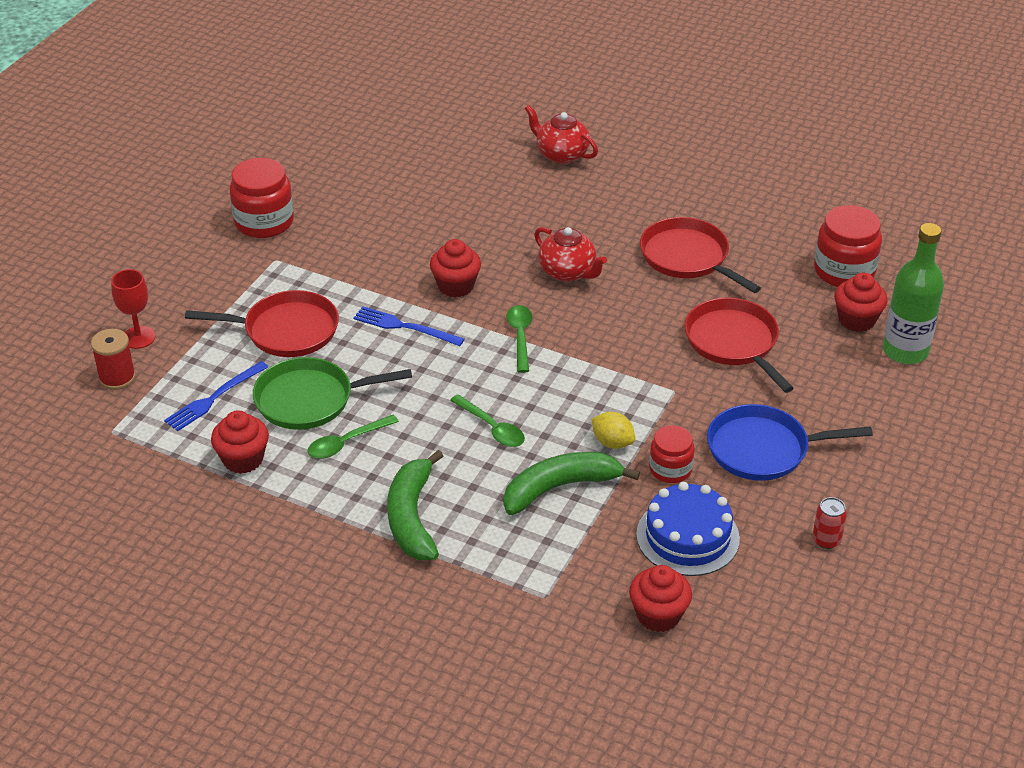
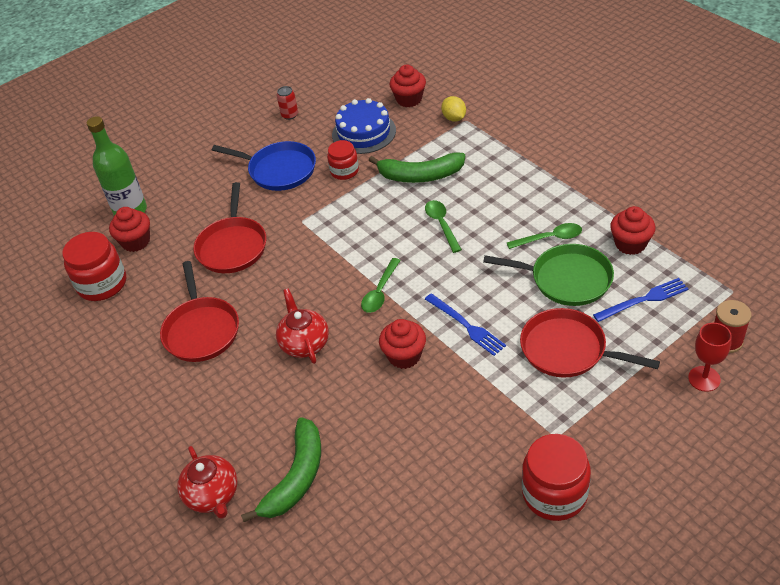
camera: 150 degrees left, 5 degrees up
green banana [387,450,443,560] -> green banana moved to [241,417,321,522]
yellow lemon [592,412,635,449] -> yellow lemon moved to [441,96,466,122]

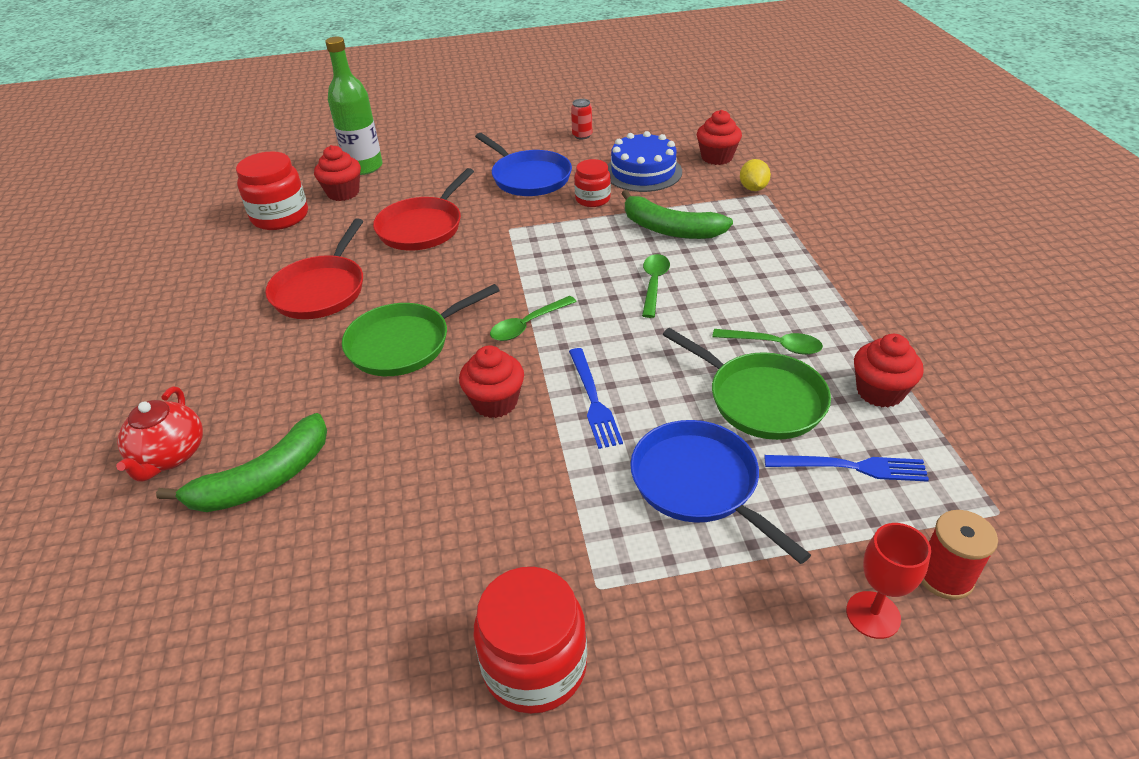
camera: 25 degrees right, 5 degrees down
red teapot [276,288,329,364] -> green pan [342,284,500,376]
red pan [520,308,660,377] -> blue pan [630,420,811,564]

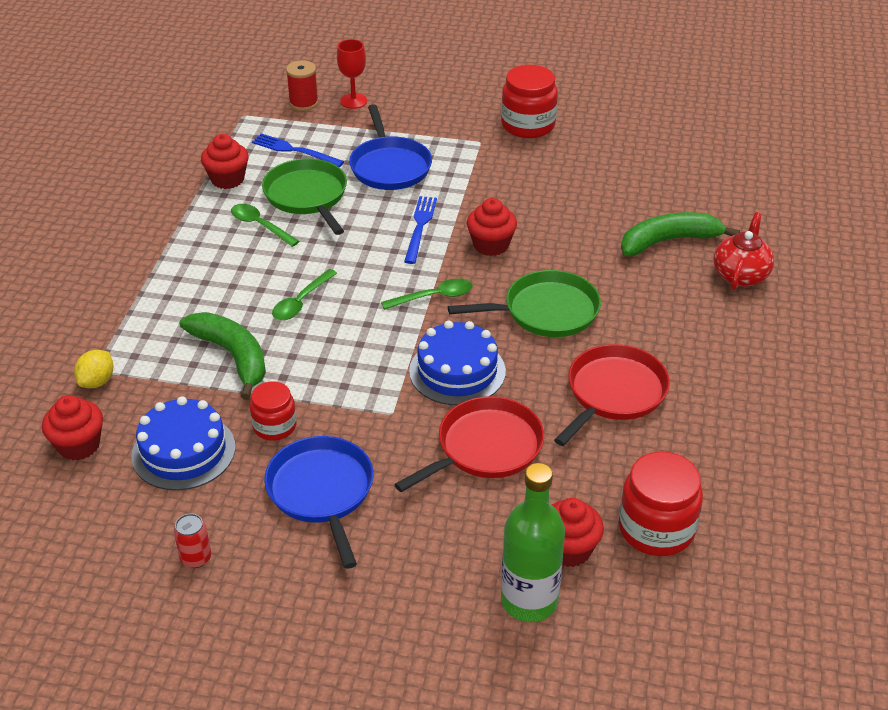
camera: 160 degrees left, 0 degrees up
none -> blue cake [409,320,506,405]

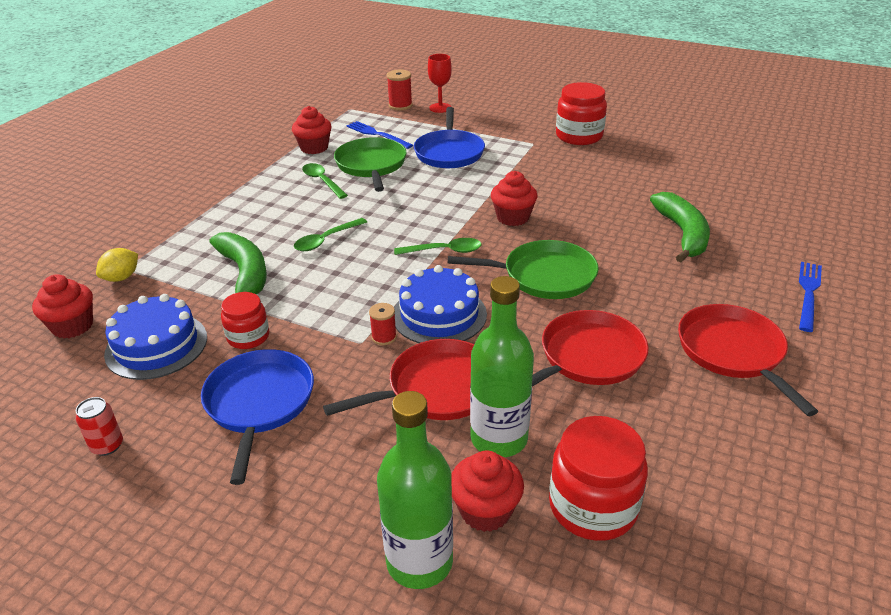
camera: 15 degrees right, 5 degrees down
blue fork [404,196,437,264] -> blue fork moved to [799,262,822,332]
green banana [621,212,740,256] -> green banana turned 90 degrees clockwise [650,192,710,262]
red teapot [713,212,774,290] -> none
none -> red spool [369,303,397,345]
none -> green bottle [470,276,534,457]
none -> red pan [678,304,818,416]

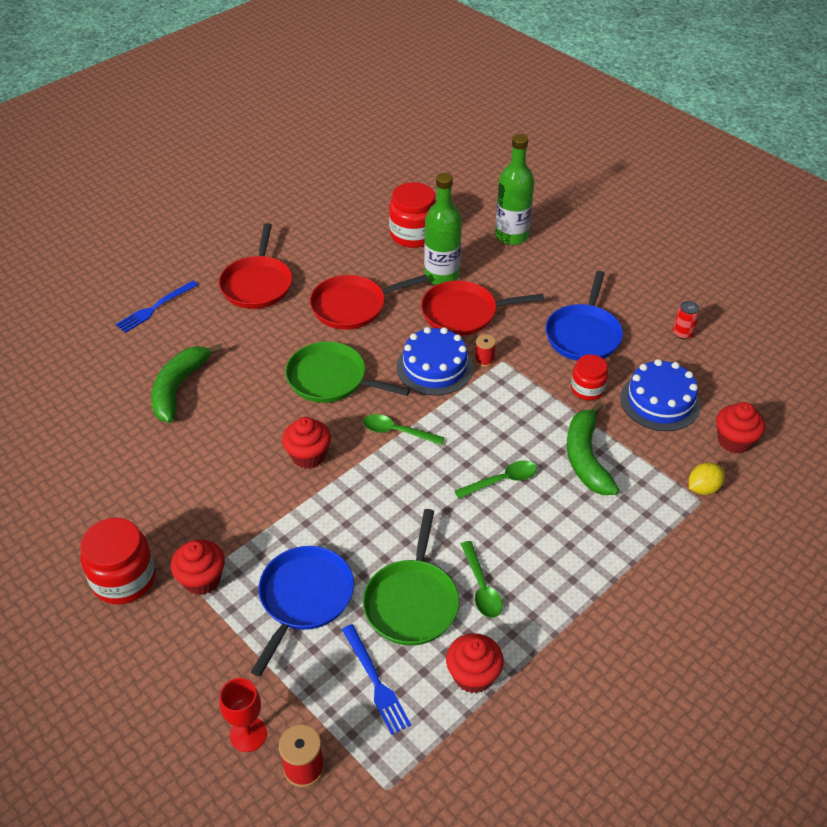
camera: 160 degrees left, 10 degrees up
red cupcake [451,450,524,532] -> red cupcake moved to [171,540,225,595]

